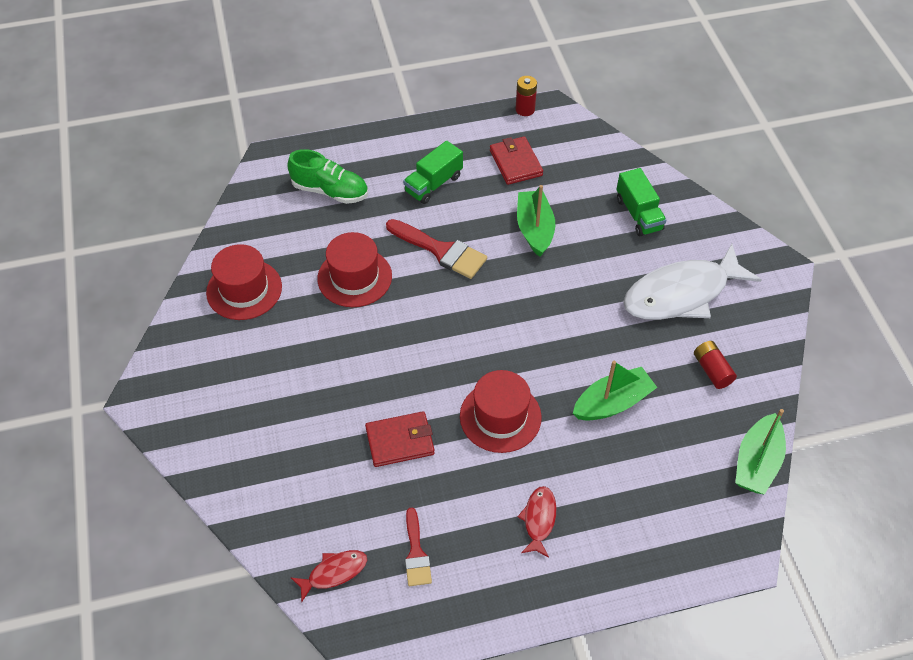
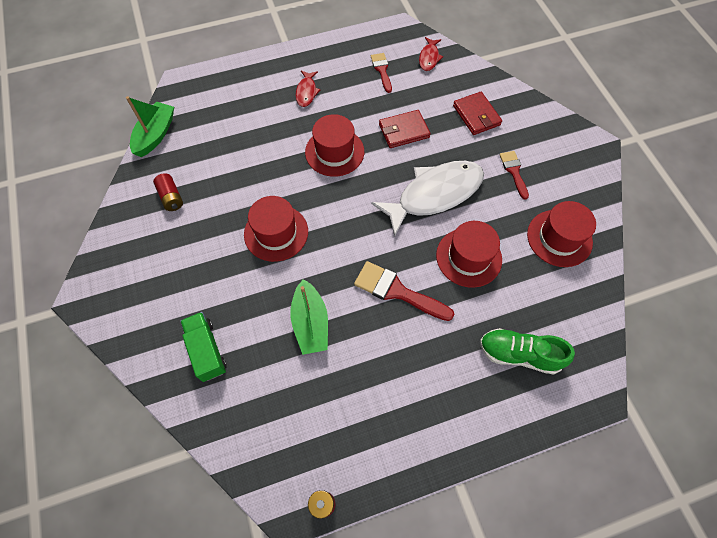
camera: 175 degrees right, 10 degrees up
red fish [291,550,367,602] -> red fish turned 45 degrees counterclockwise [419,37,443,71]
green truck [403,141,463,204] -> none
red wallet [490,136,543,185] -> red wallet moved to [453,92,502,135]
green boat [573,361,657,421] -> none
white fish [623,244,762,320] -> white fish moved to [371,161,484,237]
none -> red hat [244,196,308,262]
none -> red brush [499,151,529,200]

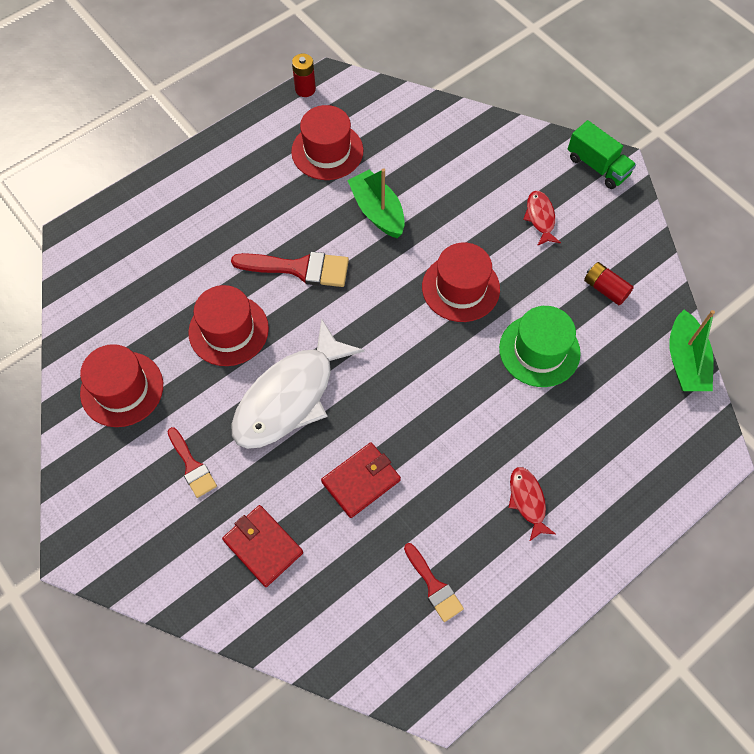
camera: 160 degrees right, 0 degrees up
green truck [180,312,227,382] -> green truck moved to [568,120,636,189]
red hat [305,114,364,176] -> red hat moved to [291,105,364,180]
red fish [419,37,443,71] -> red fish moved to [523,191,561,246]
green shoe [480,328,575,375] -> none
none -> green hat [499,306,581,387]

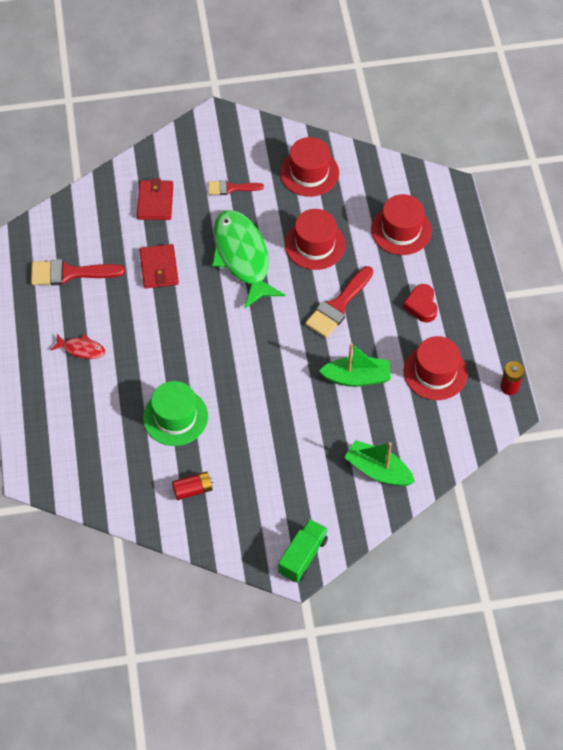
camera: 120 degrees right, 5 degrees down
red wallet [222,505,303,587] -> red wallet turned 75 degrees counterclockwise [137,178,173,220]
white fish [231,318,364,449] -> green fish [212,210,285,309]
red brush [404,543,464,622] -> red brush [31,259,125,285], size x1.62
red hat [422,242,500,322] -> red hat moved to [371,194,432,255]
red fish [523,191,561,246] -> none
green truck [568,120,636,189] -> green truck turned 135 degrees clockwise [278,519,328,583]
green boat [669,310,715,391] -> green boat moved to [344,440,415,486]
none -> red heart [403,284,437,322]

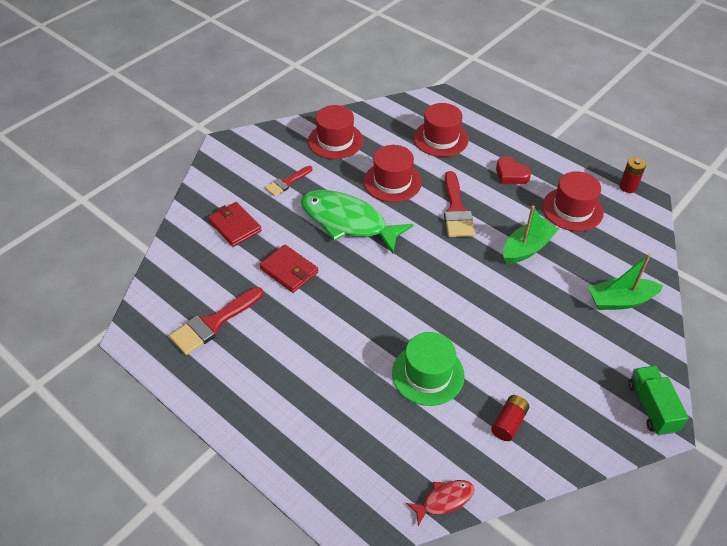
camera: 40 degrees left, 10 degrees down
red fish [51,334,105,359] -> red fish moved to [406,480,475,526]

